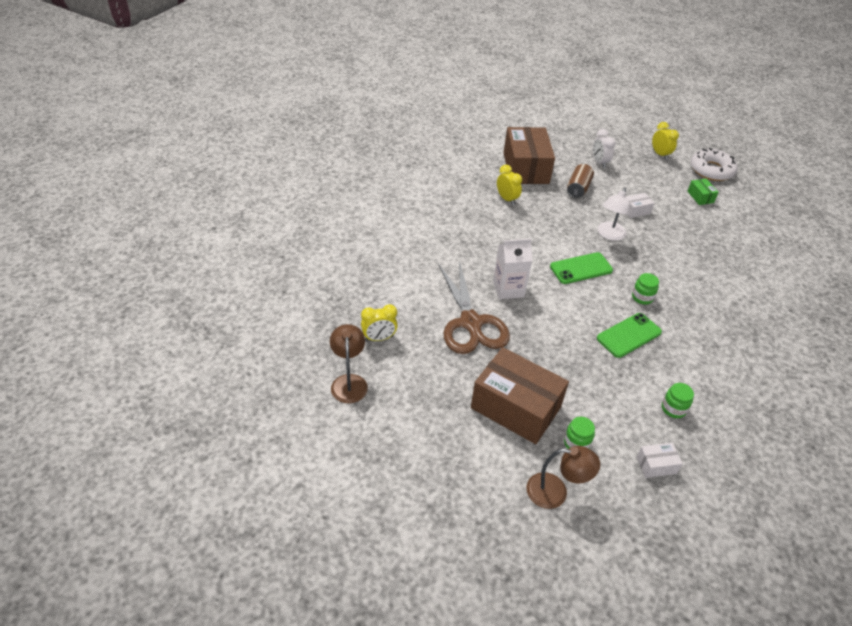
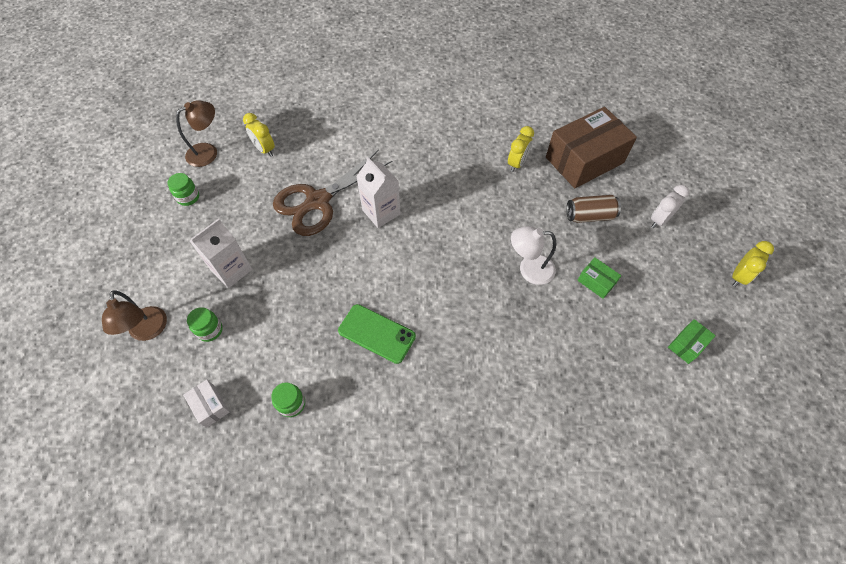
camera: 65 degrees right, 15 degrees up
brown box [471,347,569,444] -> white carton [190,218,252,288]
green phone [550,252,613,284] -> none
white box [625,193,655,218] -> green box [577,258,621,299]
green jar [632,273,659,305] -> green jar moved to [167,173,199,206]
white donut [691,148,738,181] -> none

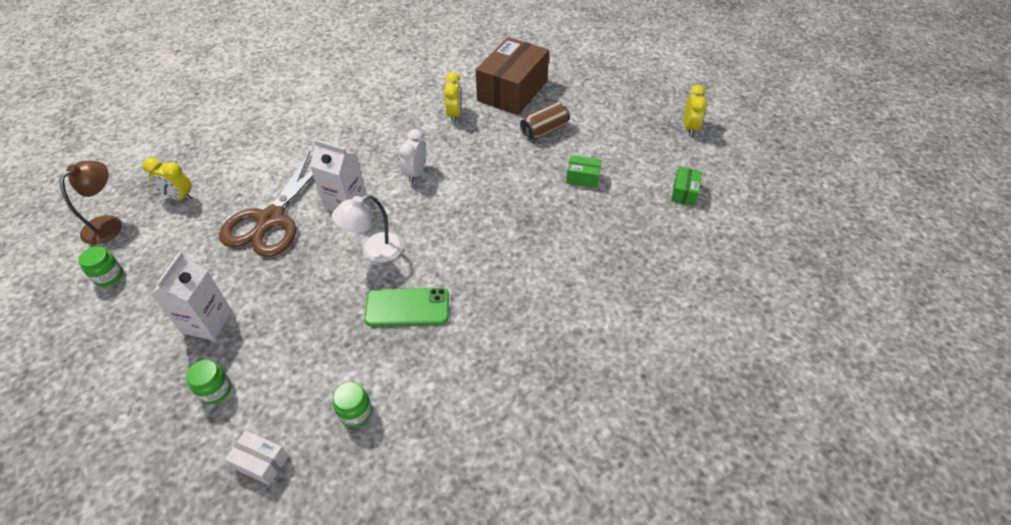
camera: 30 degrees left, 10 degrees down
brown lamp [102,291,167,341] -> none
white lamp [511,226,556,285] -> white lamp moved to [332,195,403,262]
white clock [651,185,689,228] -> white clock moved to [399,129,426,182]

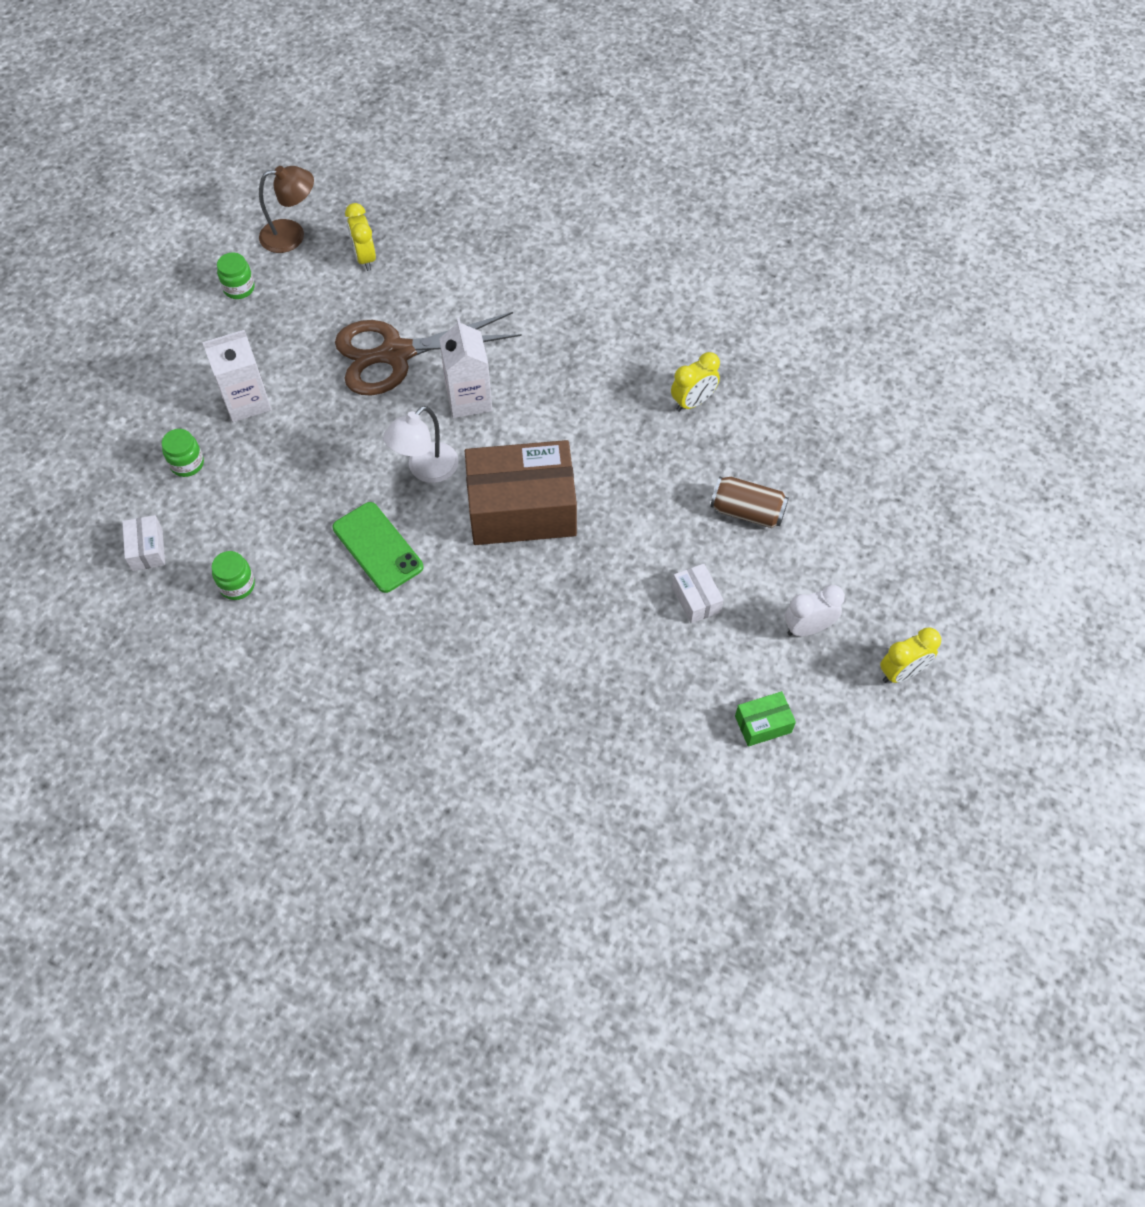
camera: 55 degrees right, 10 degrees up
white lamp [332,195,403,262] -> white lamp turned 75 degrees counterclockwise [383,406,459,483]
white clock [399,129,426,182] -> white clock moved to [785,585,845,636]
brown box [476,37,549,115] -> brown box moved to [465,440,577,545]
green box [566,155,602,188] -> white box [672,563,723,623]

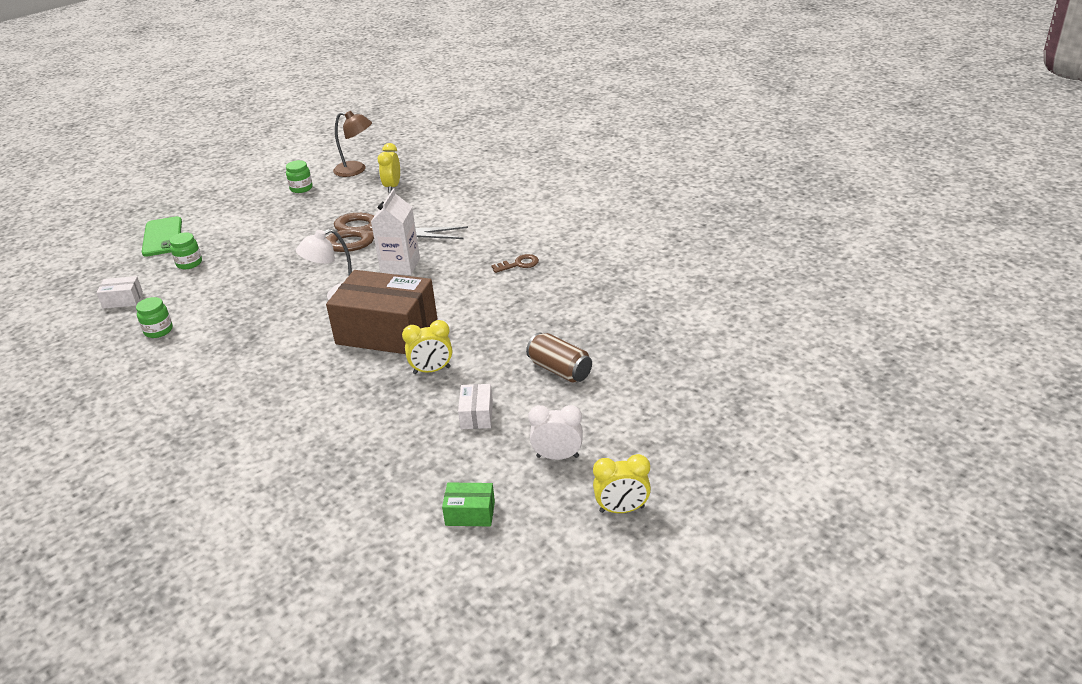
camera: 25 degrees right, 25 degrees down
white box [122,515,165,571] -> white box turned 75 degrees clockwise [96,276,143,309]
white carton [202,330,271,422] -> none
green phone [333,502,423,593] -> green phone moved to [142,216,182,257]
yellow clock [671,352,720,412] -> yellow clock moved to [402,320,452,374]
none -> brown key [491,254,539,273]

